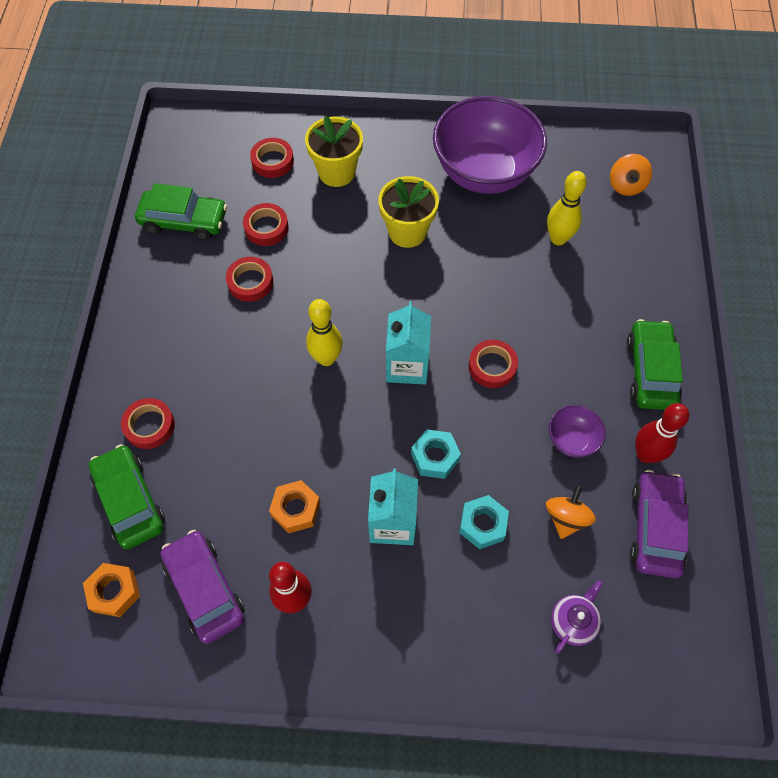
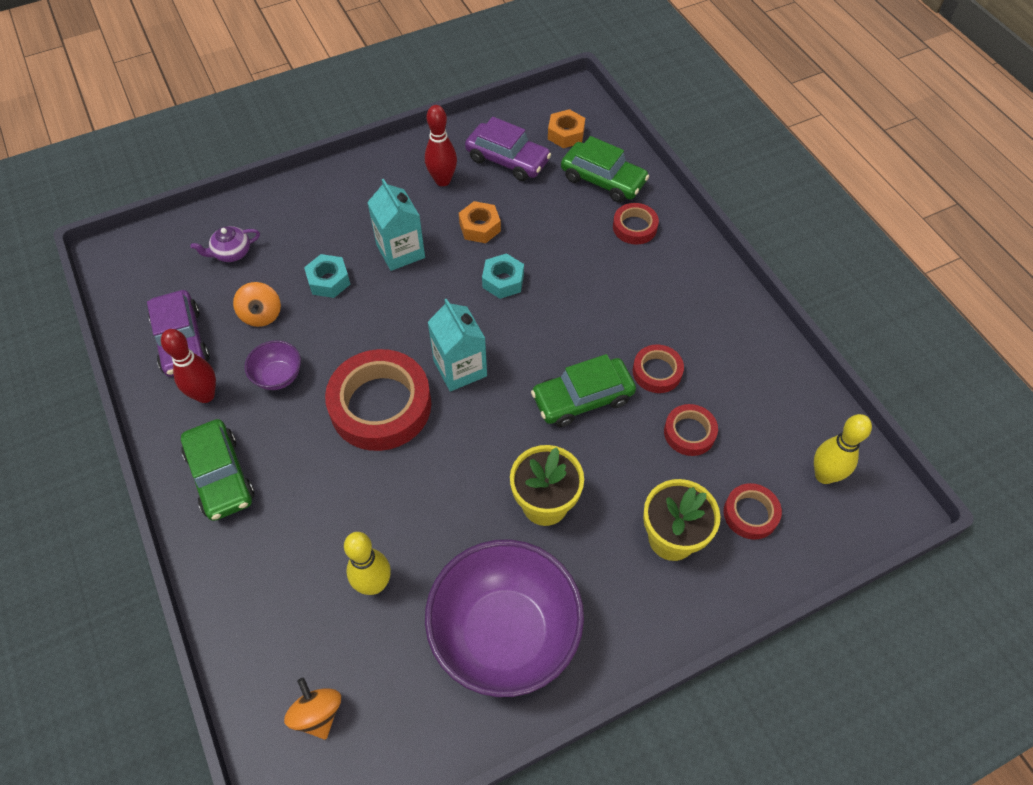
camera: 150 degrees right, 5 degrees down
green car [135,183,227,240] -> green car moved to [531,354,636,427]
yellow bowling pin [306,299,343,366] -> yellow bowling pin moved to [814,414,872,484]
turquoise nut [411,429,461,479] -> turquoise nut moved to [482,253,524,299]
red tape [468,340,518,388] -> red tape [325,349,431,451], size x2.00
purple teapot [551,580,603,654] -> purple teapot turned 60 degrees clockwise [191,226,260,262]

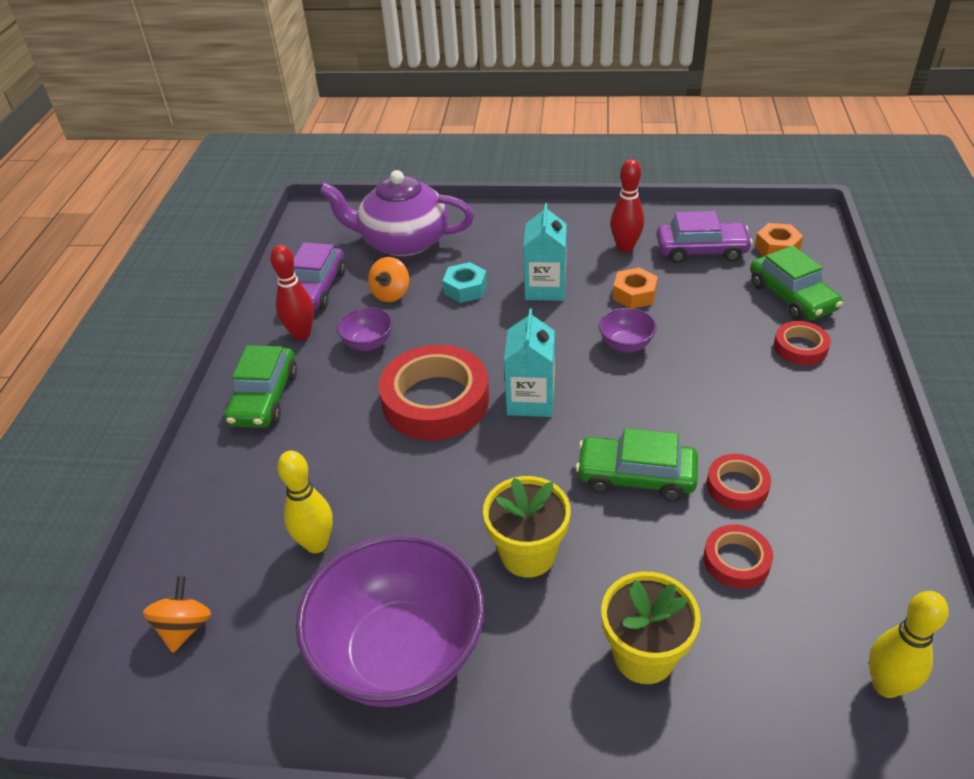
camera: 35 degrees right, 15 degrees down
purple teapot [191,226,260,262] -> purple teapot [319,170,474,257], size x2.36
purple car [465,117,551,181] -> purple car turned 60 degrees counterclockwise [656,211,753,263]
turquoise nut [482,253,524,299] -> purple bowl [599,308,657,353]
red tape [724,483,782,540] -> none

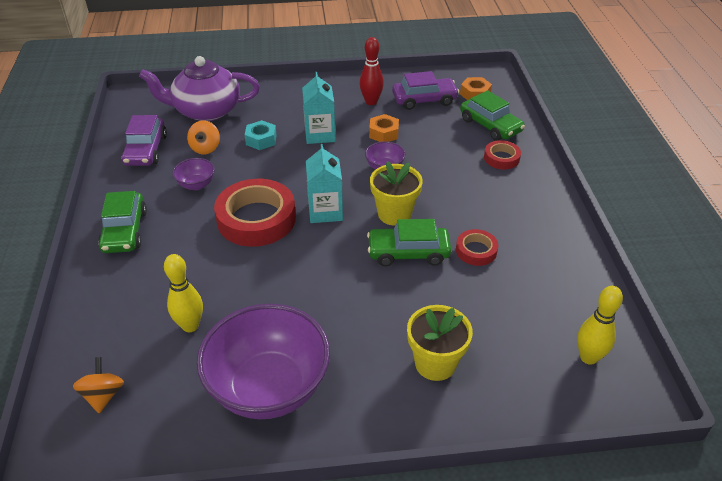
camera: 15 degrees left, 0 degrees up
red bowling pin [270,245,314,340] -> none
yellow flower pot [483,476,571,577] -> yellow flower pot moved to [370,161,423,226]
red tape [703,525,773,589] -> none

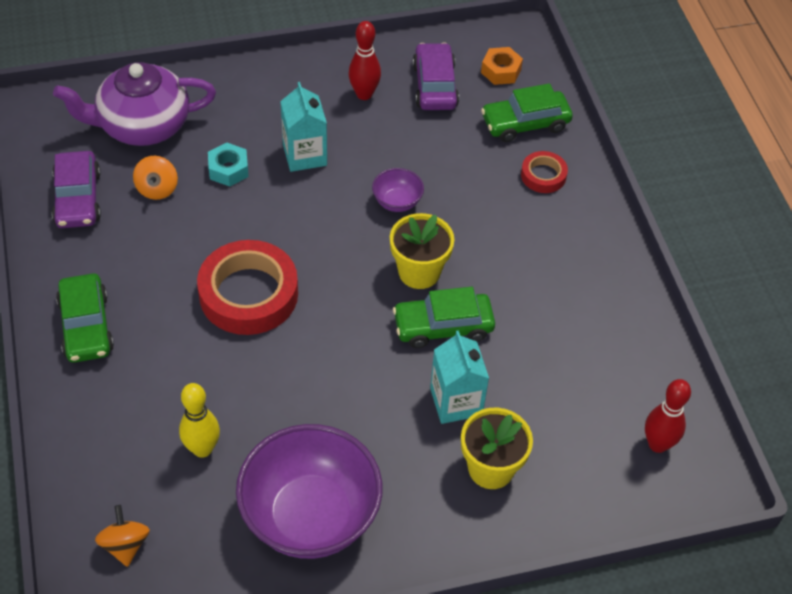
camera: 10 degrees left, 10 degrees up
purple bowl [172,158,215,190] -> none
turquoise carton [306,144,343,223] -> turquoise carton moved to [430,330,489,424]
orange nut [369,114,399,142] -> none
purple car [392,71,459,110] -> purple car turned 75 degrees counterclockwise [412,42,459,110]
red tape [456,229,498,266] -> none
green car [460,90,525,141] -> green car turned 120 degrees clockwise [481,83,573,142]
yellow bowling pin [577,286,623,365] -> red bowling pin [645,379,691,453]

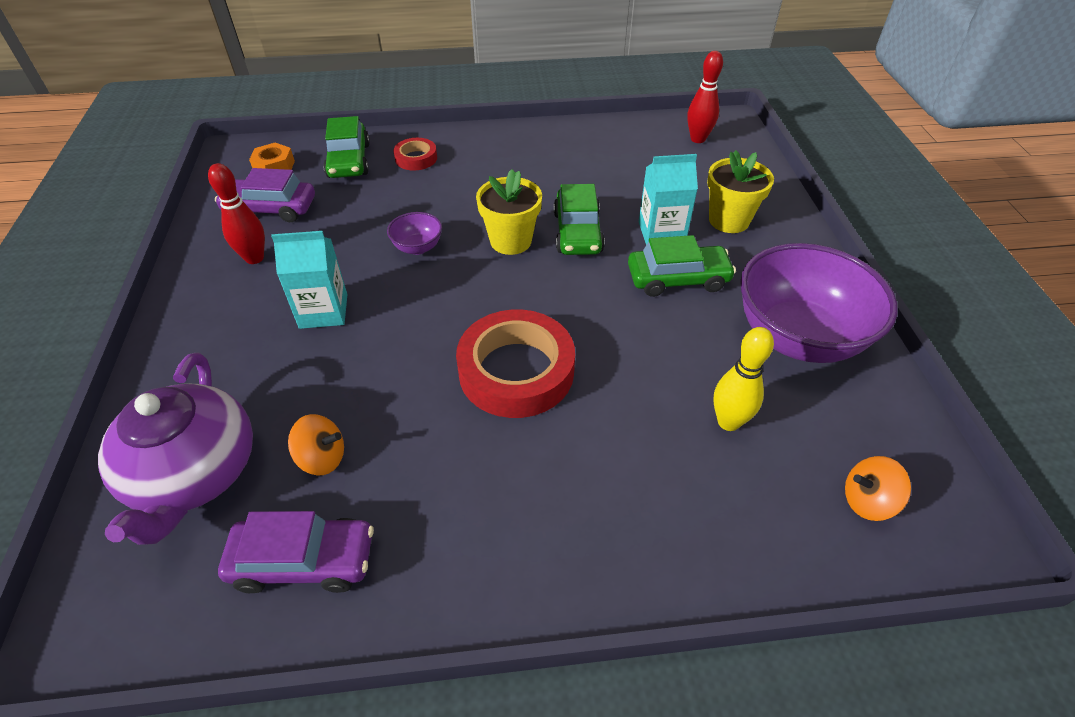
camera: 80 degrees left, 5 degrees down
green car [56,273,114,363] -> green car moved to [628,235,736,297]
turquoise nut [208,142,249,187] -> none

